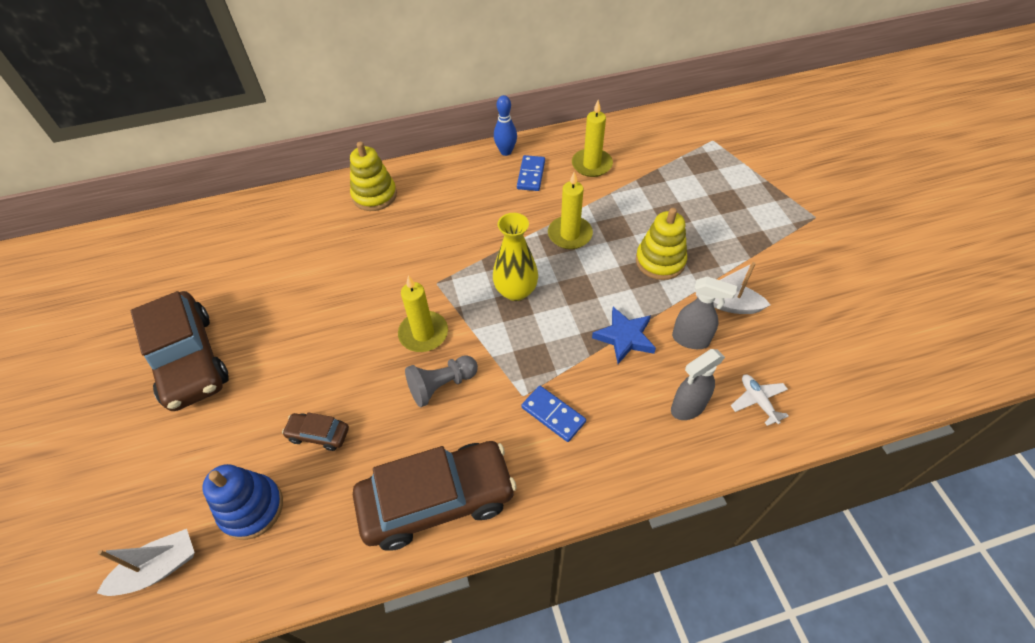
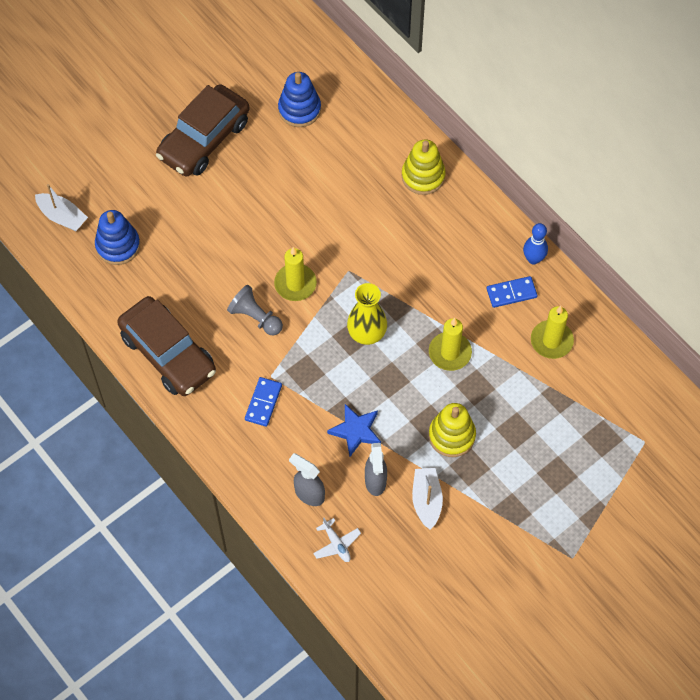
camera: 65 degrees right, 10 degrees up
brown car [282,412,349,451] -> none
white plane [731,375,789,426] -> white plane turned 105 degrees clockwise [313,518,361,562]
none -> blue stacking toy [278,72,321,127]

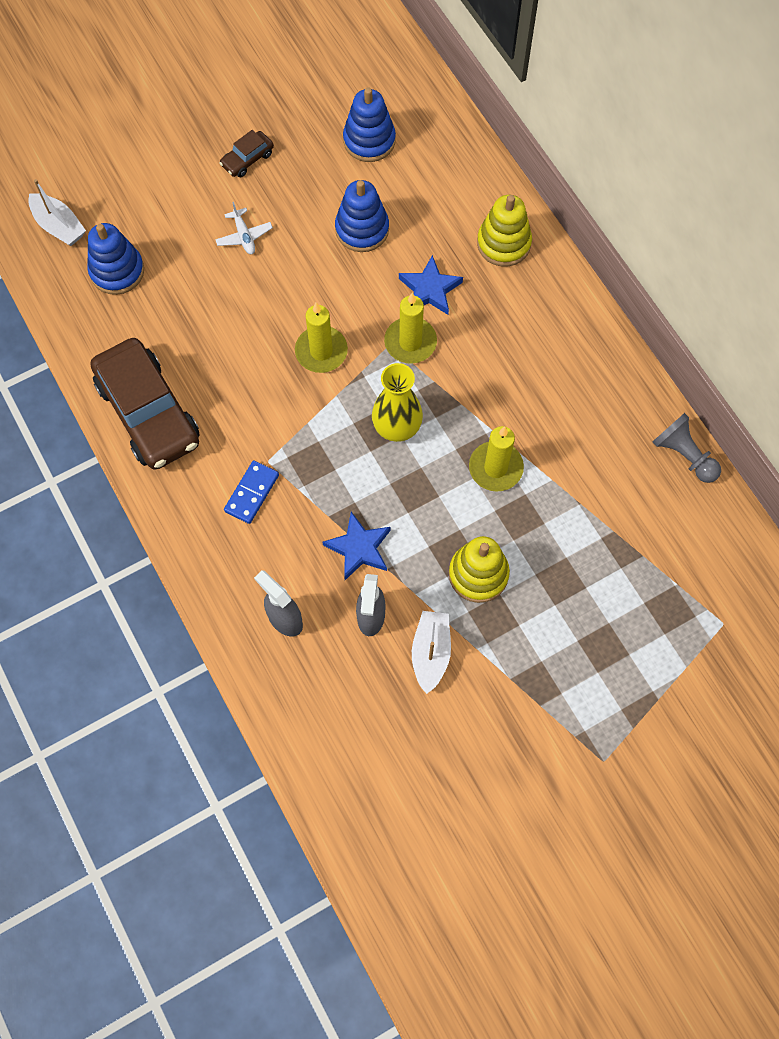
camera: 10 degrees right, 5 degrees up
brown car [156,84,250,176] -> brown car [219,130,274,177], size x0.44
grey pawn [227,285,283,335] -> grey pawn moved to [652,413,721,483]
white plane [313,518,361,562] -> white plane moved to [215,202,273,254]
blue domino [487,276,537,308] -> none
blue bowling pin [523,223,548,264] -> none
yellow candle [531,306,574,359] -> yellow candle moved to [384,293,437,364]
none -> blue stacking toy [335,180,389,252]
none -> blue star [399,255,463,315]

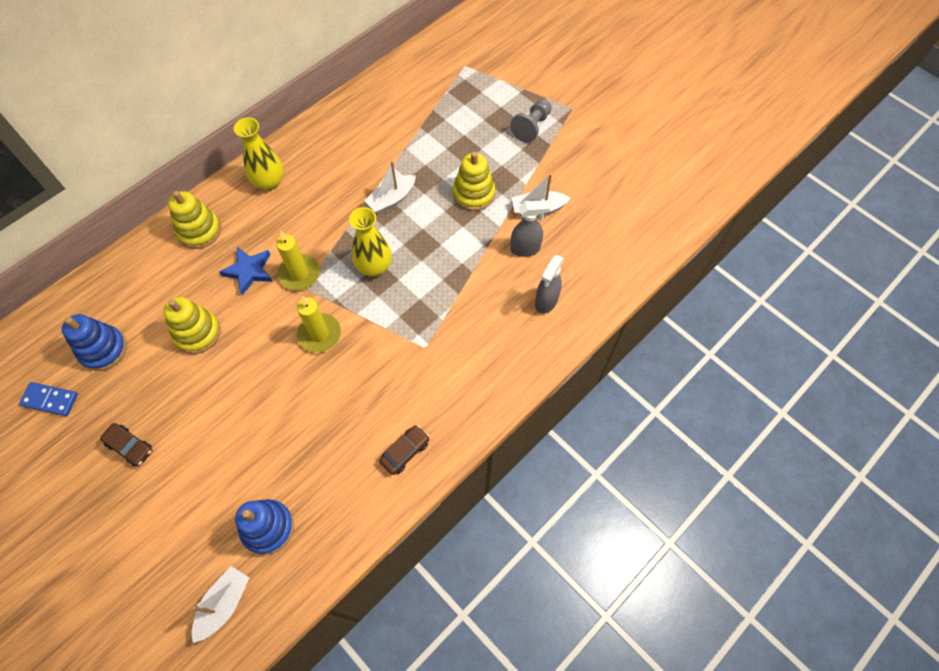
camera: 105 degrees left, 5 degrees down
brown car [90,338,200,470] -> brown car [379,425,429,475], size x0.44
white plane [215,202,273,254] -> none
blue domino [224,460,279,524] -> blue domino moved to [19,382,78,416]
blue star [323,512,391,580] -> none
blue stacking toy [335,180,389,252] -> yellow stacking toy [163,297,221,354]
yellow candle [469,426,524,492] -> white boat [364,161,416,214]
grey pawn [652,413,721,483] -> grey pawn moved to [510,99,552,143]
none -> yellow vase [234,117,284,190]

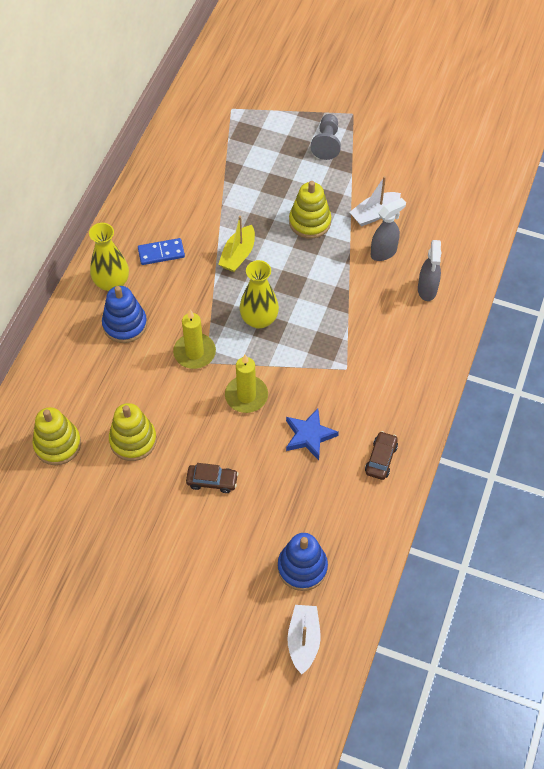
camera: 25 degrees left, 5 degrees down
blue domino [19,382,78,416] -> blue domino moved to [138,238,185,265]
blue stacking toy [62,314,127,371] -> blue stacking toy moved to [102,286,147,343]
brown car [100,423,153,466] -> brown car moved to [186,463,238,493]
yellow stacking toy [168,191,221,249] -> yellow stacking toy moved to [32,407,81,465]
blue star [219,247,273,295] -> blue star moved to [286,408,339,460]
white boat [364,161,416,214] -> yellow boat [218,216,255,272]

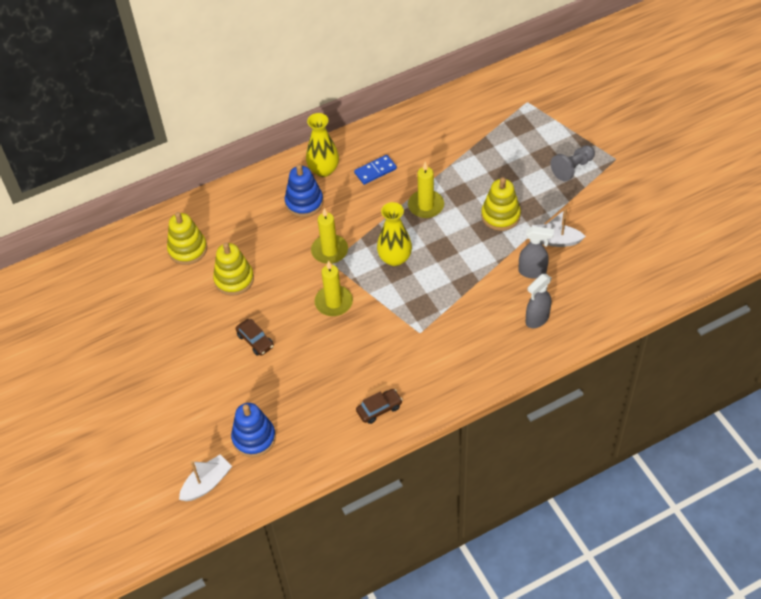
camera: 45 degrees right, 5 degrees down
blue domino [138,238,185,265] -> blue domino turned 60 degrees counterclockwise [354,155,397,185]
yellow boat [218,216,255,272] -> yellow candle [408,162,444,218]
blue star [286,408,339,460] -> none

